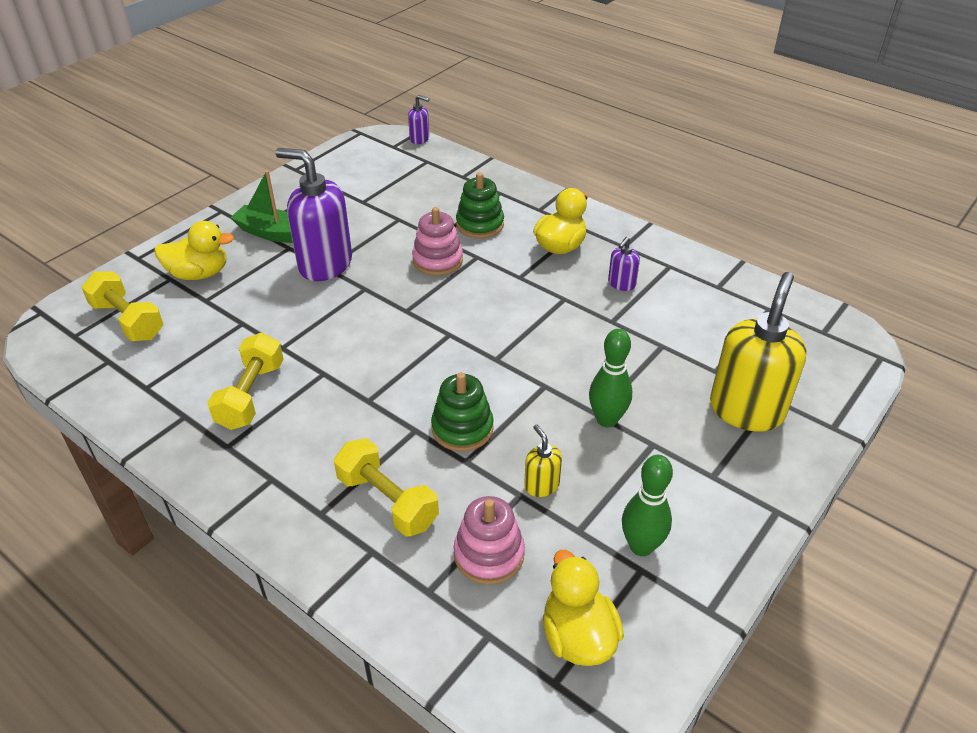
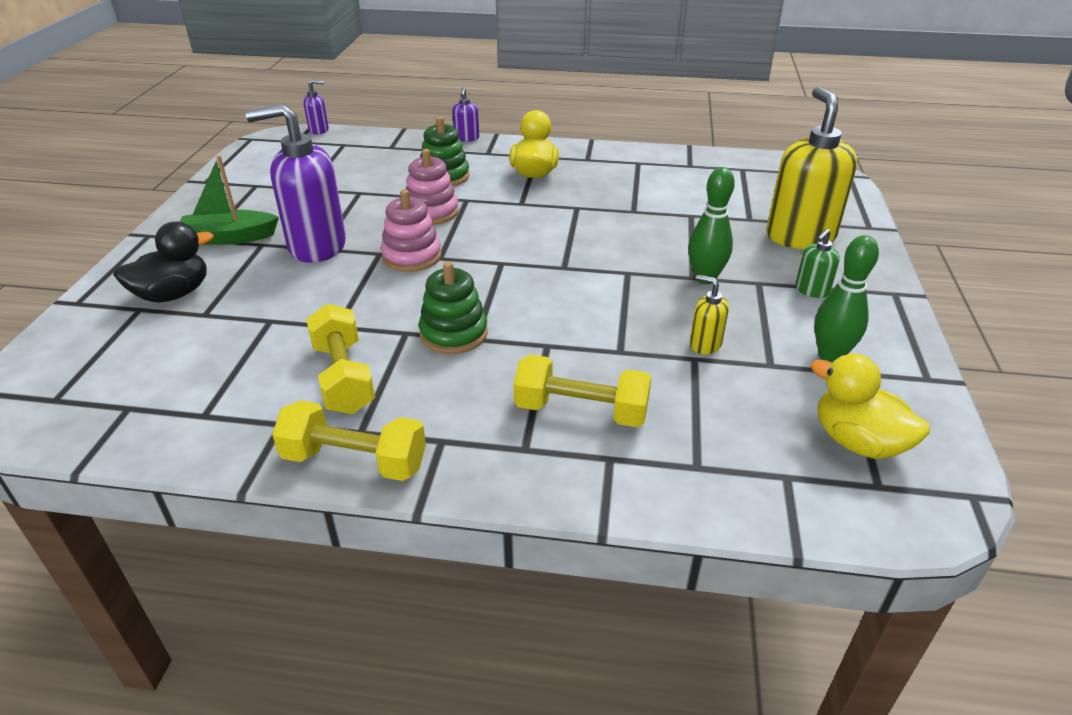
camera: 30 degrees left, 5 degrees down
yellow dumbbell [81,271,163,341] -> yellow dumbbell moved to [272,400,426,481]
yellow duck [154,221,234,280] -> black duck [113,221,214,303]
green stacking toy [431,372,494,452] -> green stacking toy moved to [419,261,488,354]
pink stacking toy [454,496,525,585] -> pink stacking toy moved to [381,189,441,272]
purple soap dispenser [608,237,640,291] -> purple soap dispenser moved to [452,87,479,142]
none -> green soap dispenser [795,229,840,298]

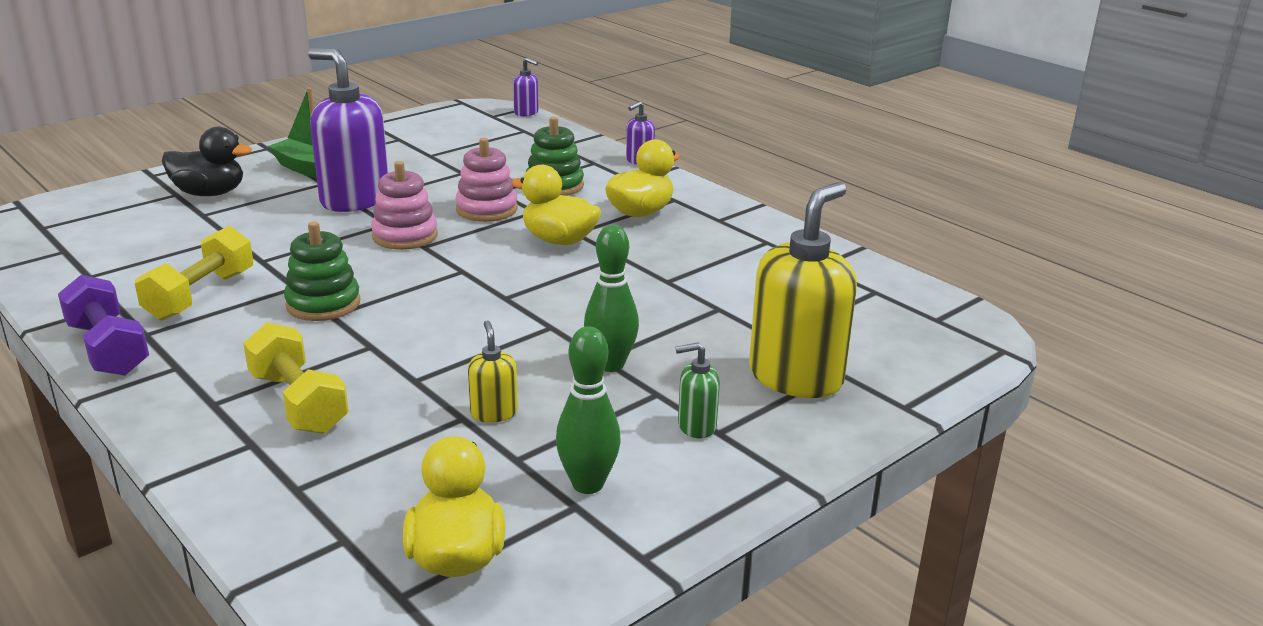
camera: 40 degrees right, 10 degrees down
yellow dumbbell [272,400,426,481] -> purple dumbbell [58,275,149,376]
none -> yellow duck [511,165,601,245]

